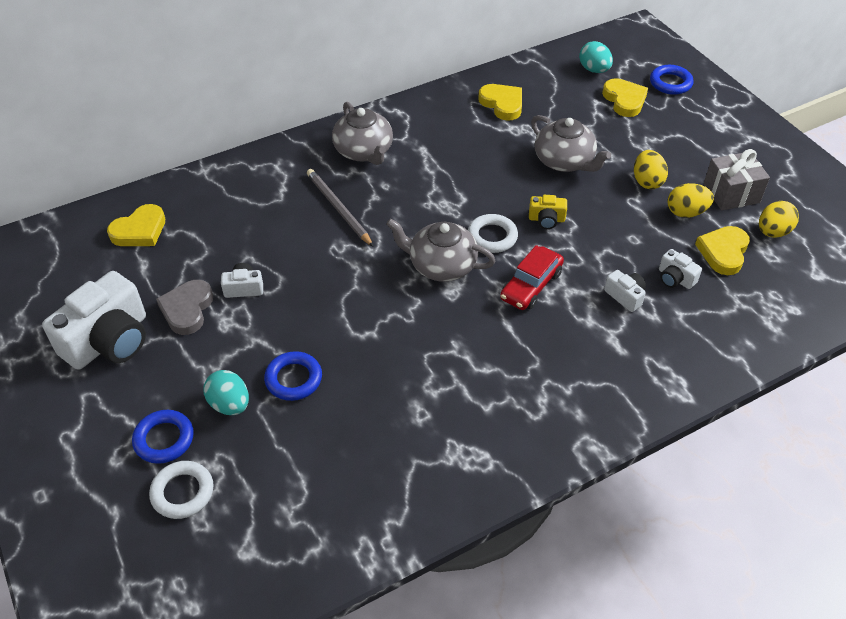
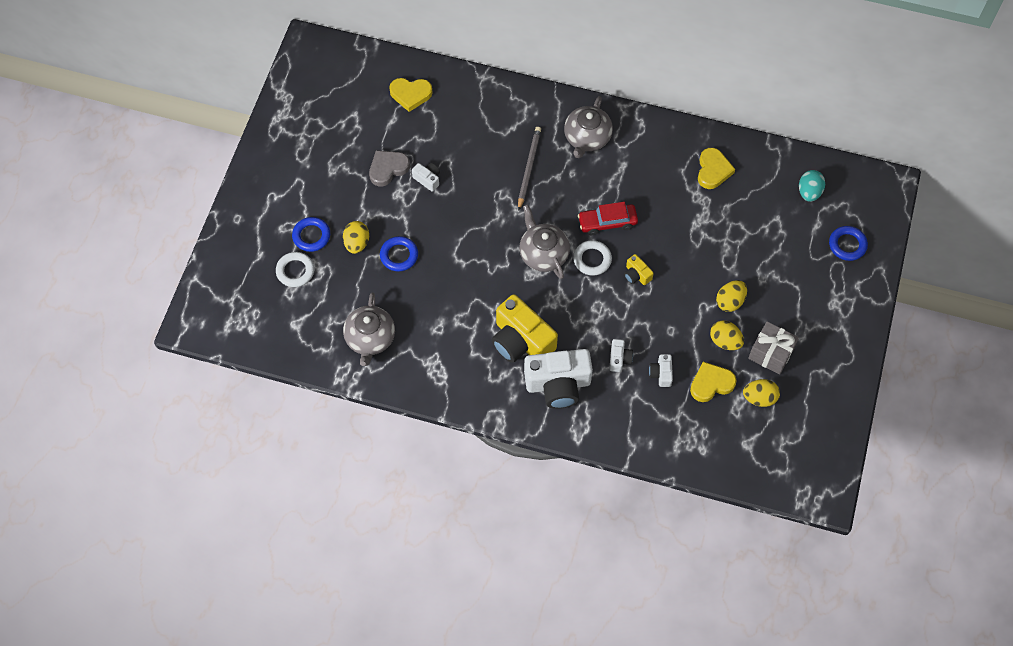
camera: 45 degrees right, 15 degrees up
white camera [42,271,146,370] -> white camera moved to [524,349,593,409]
turquoise egg [204,370,249,415] -> yellow egg [343,221,369,254]
red car [500,245,564,310] -> red car moved to [578,202,638,235]
grey teapot [531,115,611,172] -> grey teapot moved to [343,292,395,366]
yellow heart [602,78,648,117] -> none
none -> yellow camera [492,294,558,363]

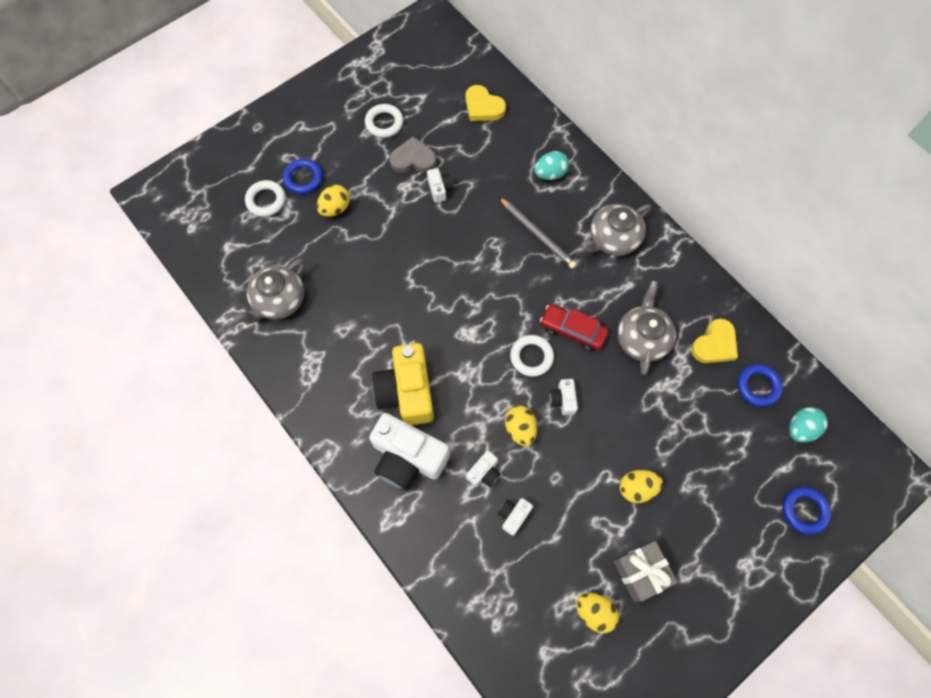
camera: 35 degrees right, 5 degrees up
blue ring [380,236,418,272] -> blue ring moved to [737,364,783,407]
grey pencil [518,127,541,210] -> grey pencil turned 90 degrees clockwise [499,197,577,269]
grey teapot [519,204,570,279] -> grey teapot moved to [617,281,676,375]
yellow camera [624,254,654,285] -> white camera [549,379,578,415]
yellow heart [690,362,737,402] -> none
yellow egg [710,321,744,350] -> yellow egg moved to [505,406,537,446]
none -> white ring [365,104,403,138]
none -> turquoise egg [534,151,569,180]

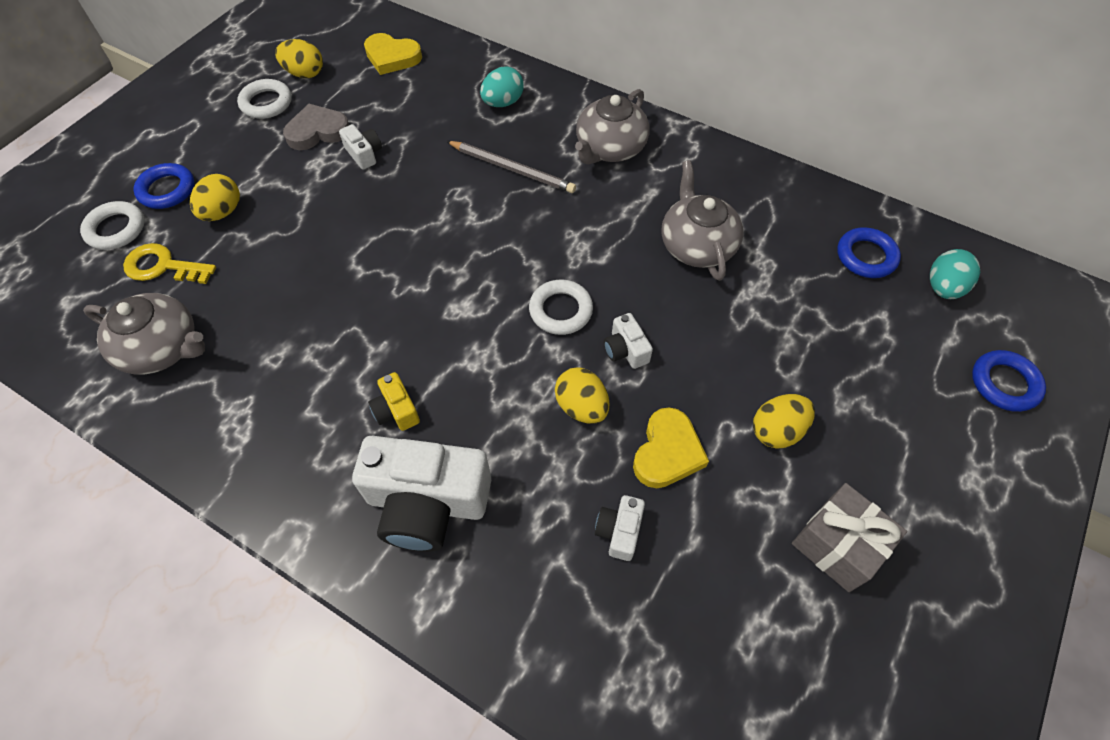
camera: 20 degrees left, 10 degrees down
grey teapot [233,259,306,323] -> grey teapot turned 90 degrees counterclockwise [83,293,205,375]
yellow camera [372,343,434,425] -> yellow camera [368,372,420,431], size x0.45
white camera [466,451,501,487] -> none
red car [540,304,608,351] -> none
yellow egg [576,593,619,633] -> yellow egg moved to [275,39,323,78]
yellow heart [691,319,738,363] -> yellow heart moved to [633,407,709,488]
none -> yellow key [123,243,216,284]

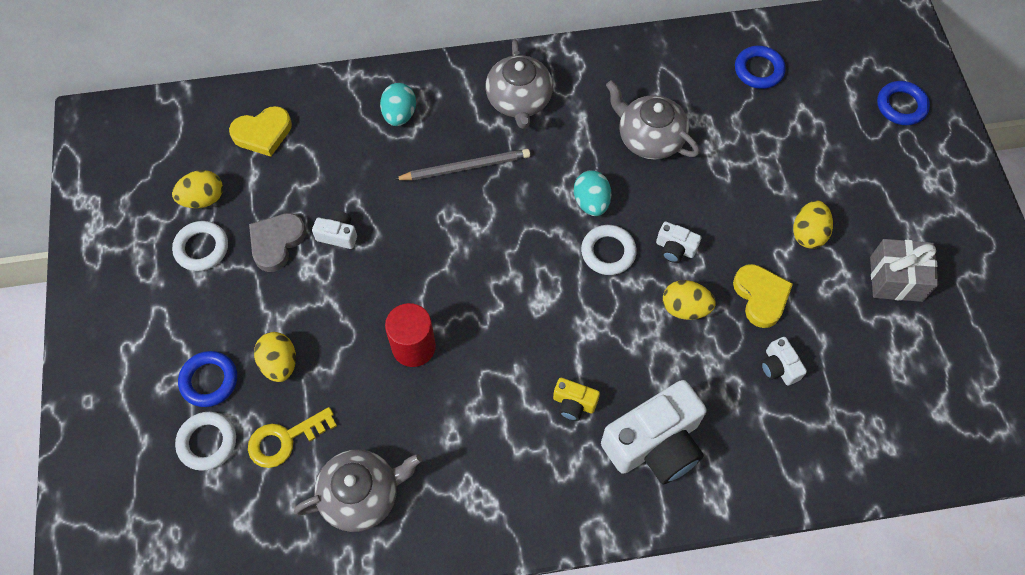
camera: 40 degrees left, 5 degrees up
turquoise egg [930,249,980,299] -> turquoise egg moved to [574,170,611,216]
none -> red cylinder [385,303,436,367]

